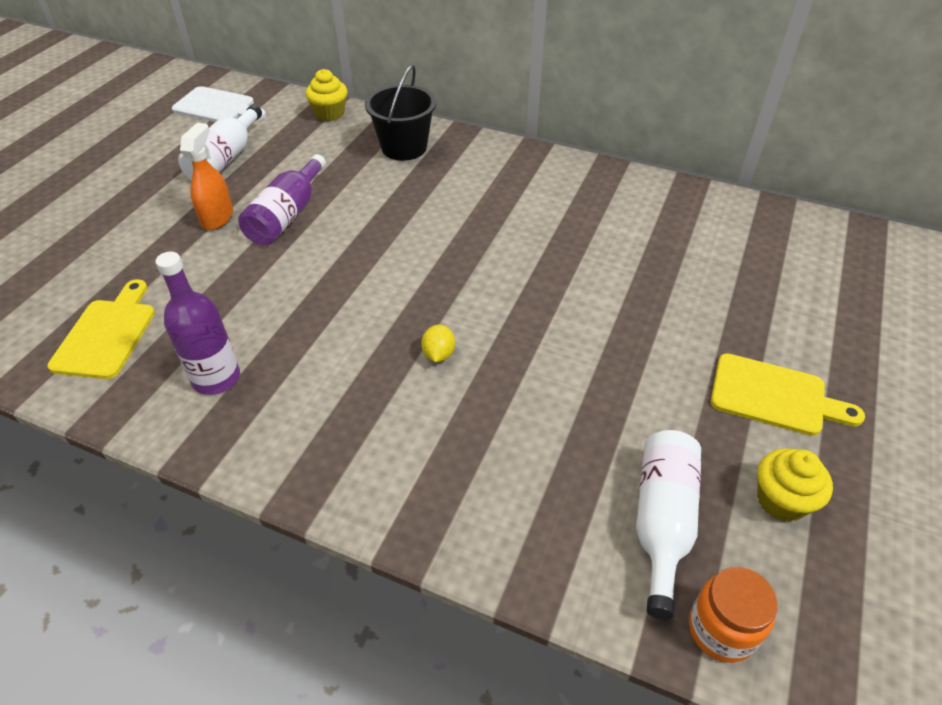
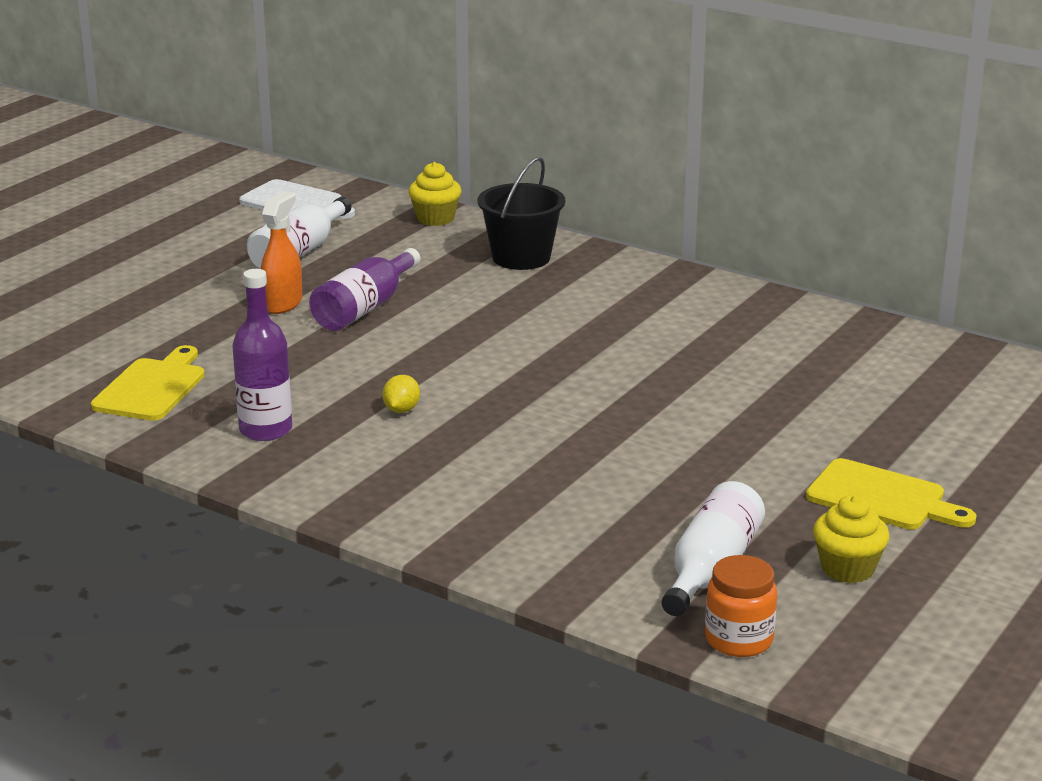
camera: 10 degrees right, 20 degrees down
yellow lemon [421,324,455,362] -> yellow lemon moved to [383,375,420,413]

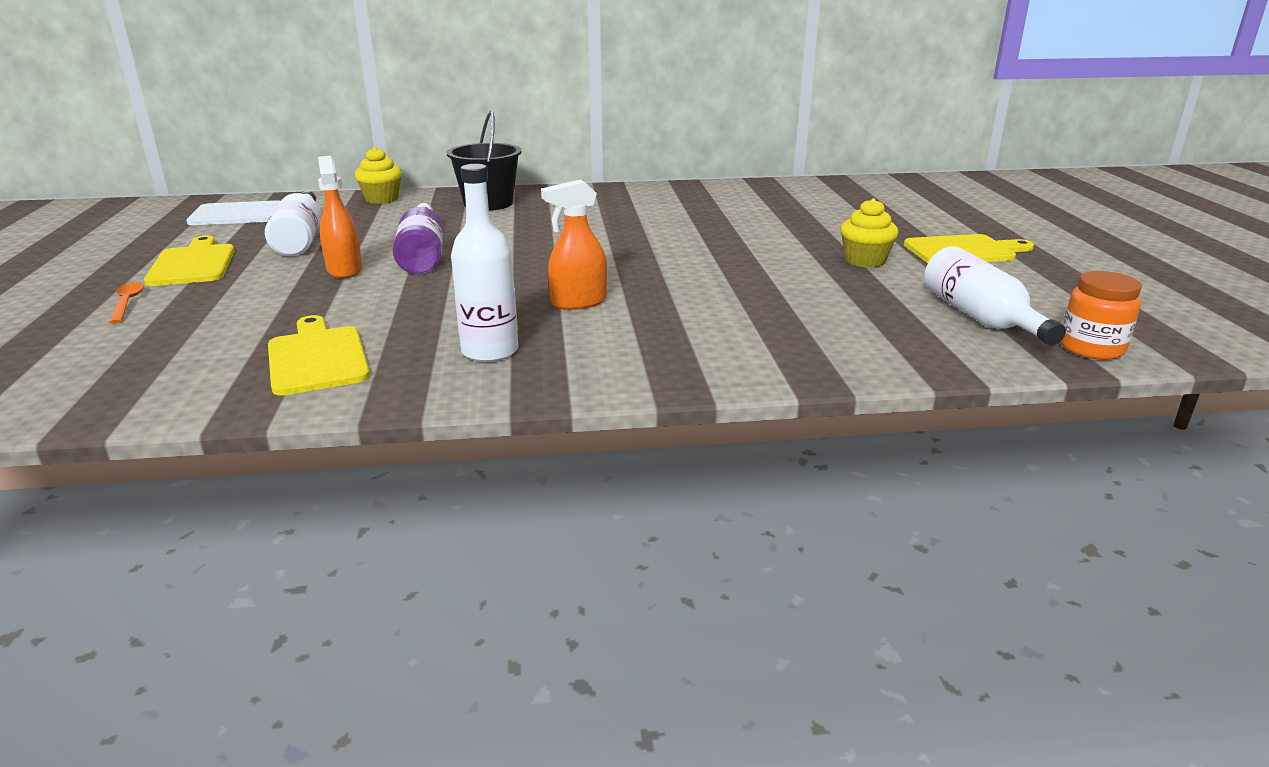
camera: 40 degrees left, 0 degrees up
purple bottle [232,269,292,441] -> white bottle [451,164,518,362]
yellow lemon [383,375,420,413] -> orange spray bottle [541,179,607,310]
yellow cupcake [813,495,889,583] -> yellow cupcake moved to [840,198,899,268]
none -> orange spoon [109,282,144,324]
none -> yellow cutting board [144,235,235,286]

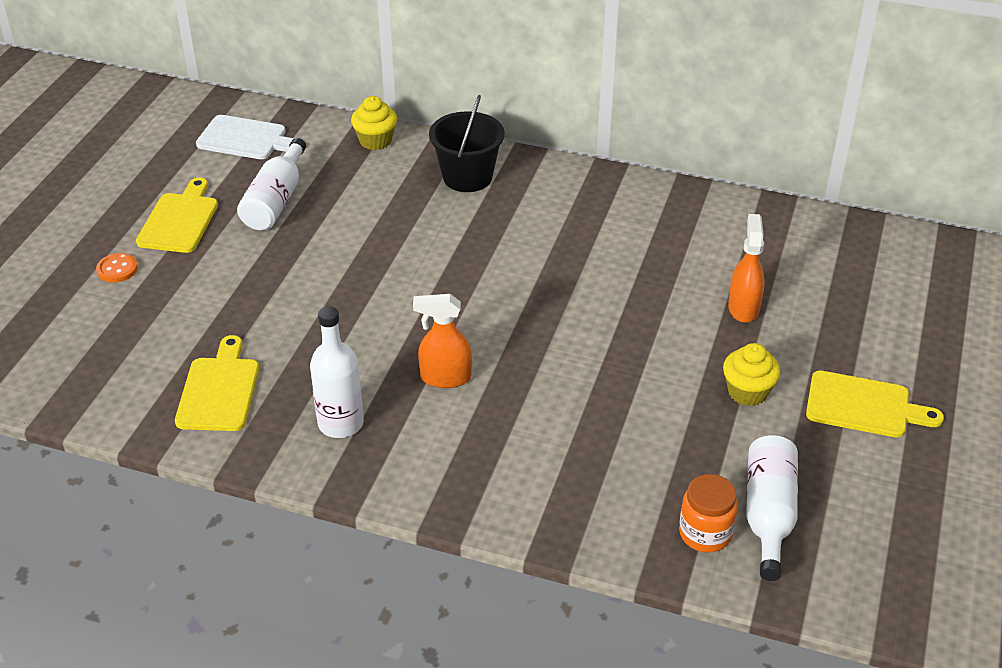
camera: 25 degrees right, 15 degrees up
orange spoon [109,282,144,324] -> orange button [96,253,138,283]
orange spray bottle [318,156,362,279] -> orange spray bottle moved to [728,214,765,323]
purple bottle [393,203,444,274] -> none
orange jar [1061,271,1142,360] -> orange jar moved to [679,474,738,553]

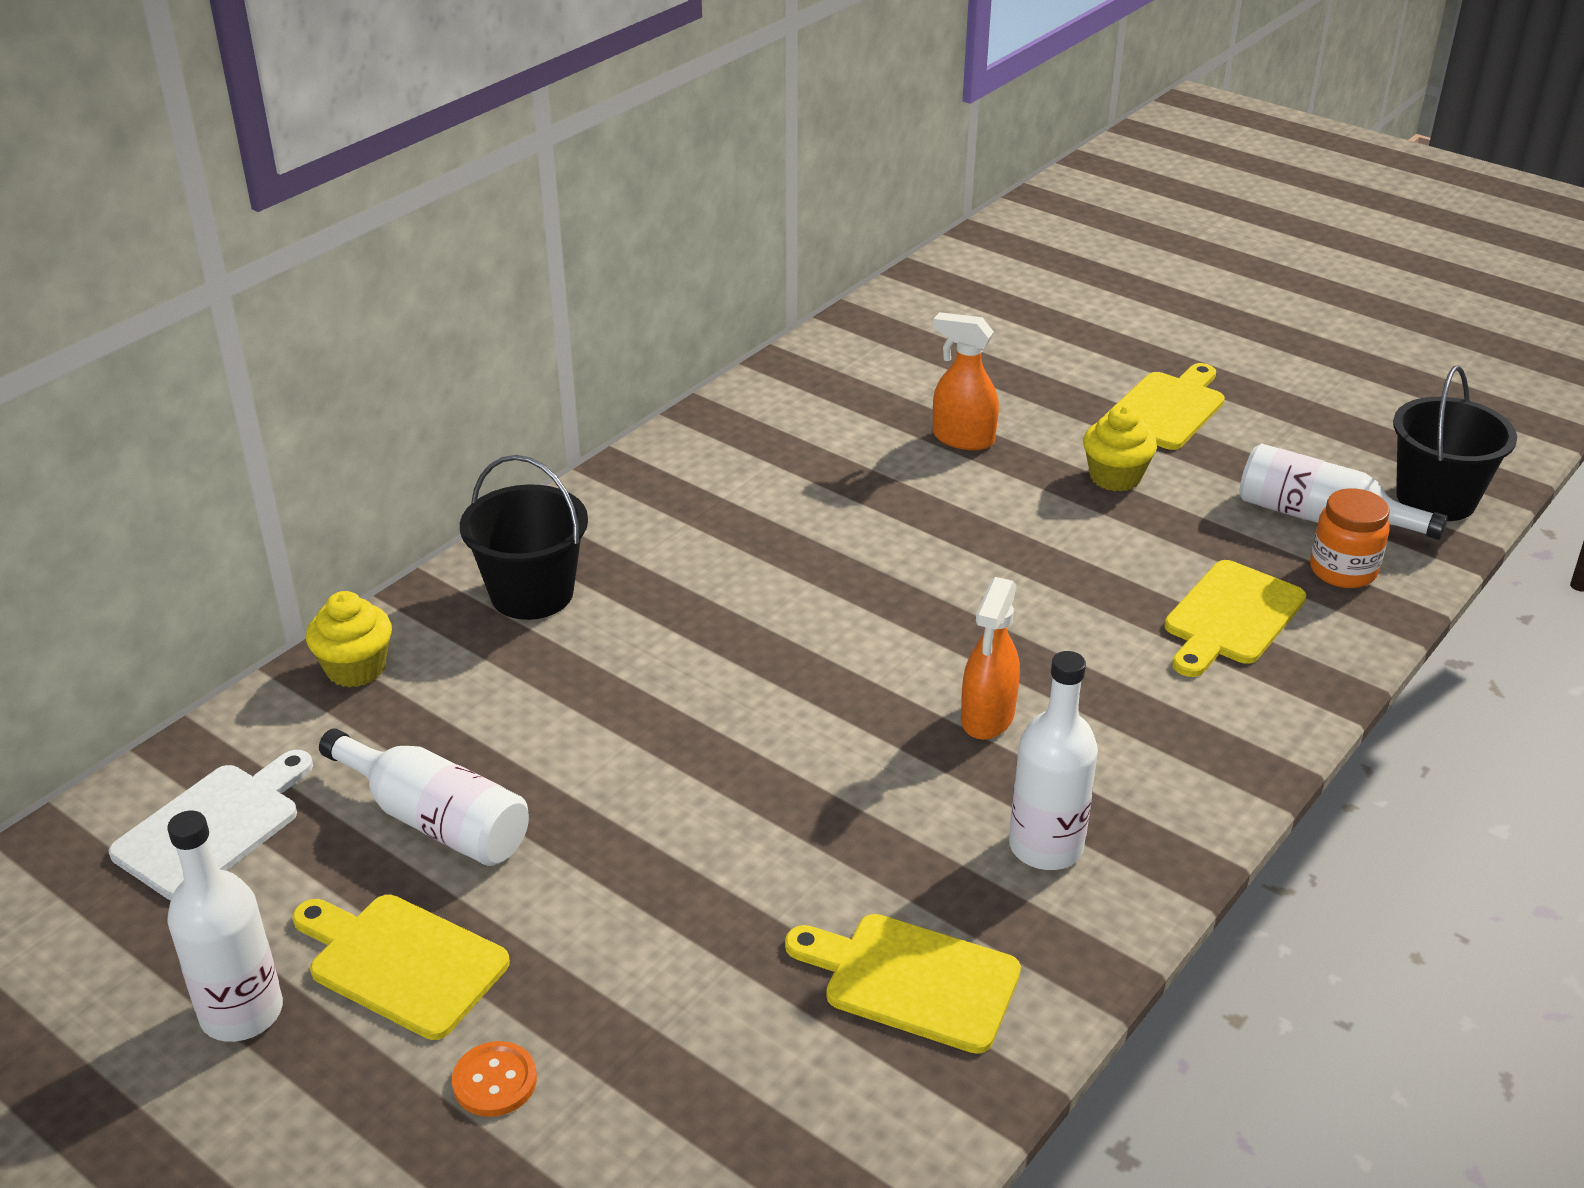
camera: 70 degrees left, 5 degrees down
none -> white bottle [167,810,283,1042]
none -> yellow cutting board [1164,560,1306,677]
none -> black bucket [1393,366,1517,521]

